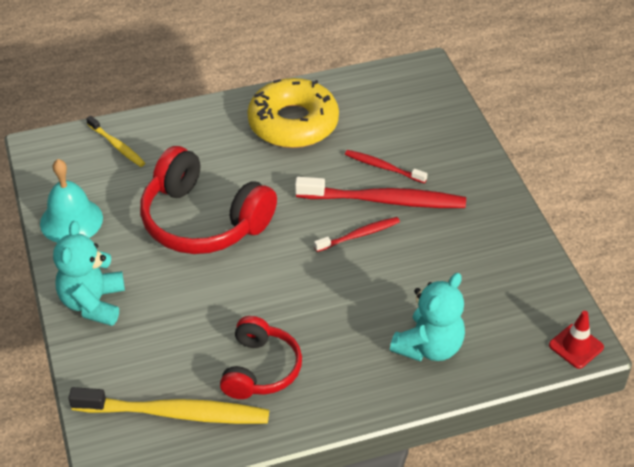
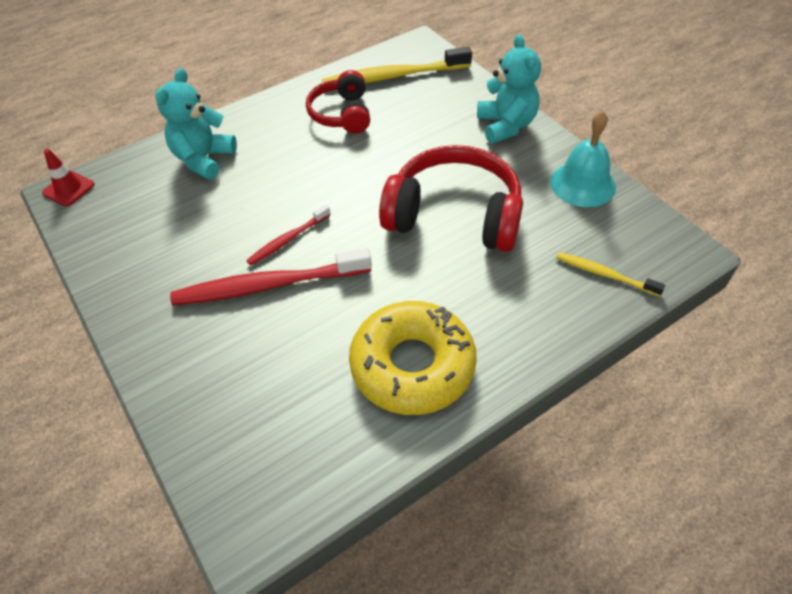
camera: 165 degrees right, 5 degrees up
red toothbrush [345,150,427,183] -> none

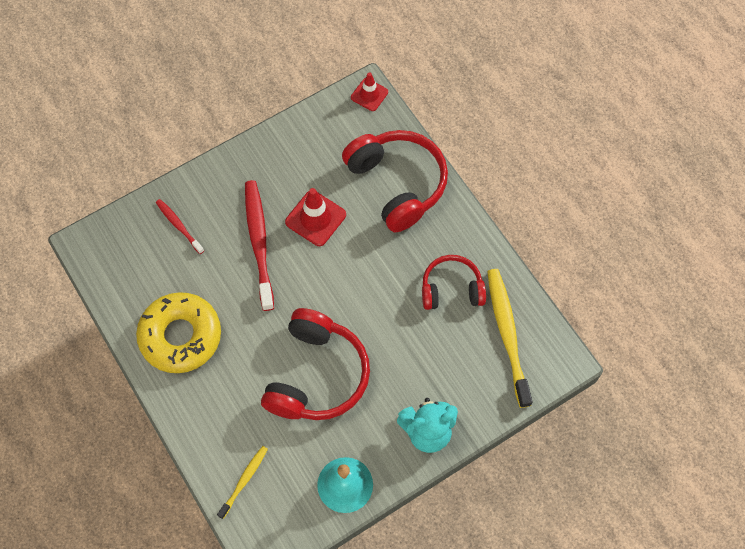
camera: 90 degrees right, 15 degrees up
turquoise teddy bear [155,68,237,179] -> red headphones [342,130,448,232]
red toothbrush [246,204,331,266] -> red toothbrush moved to [156,199,204,254]
none -> red traffic cone [285,188,346,246]

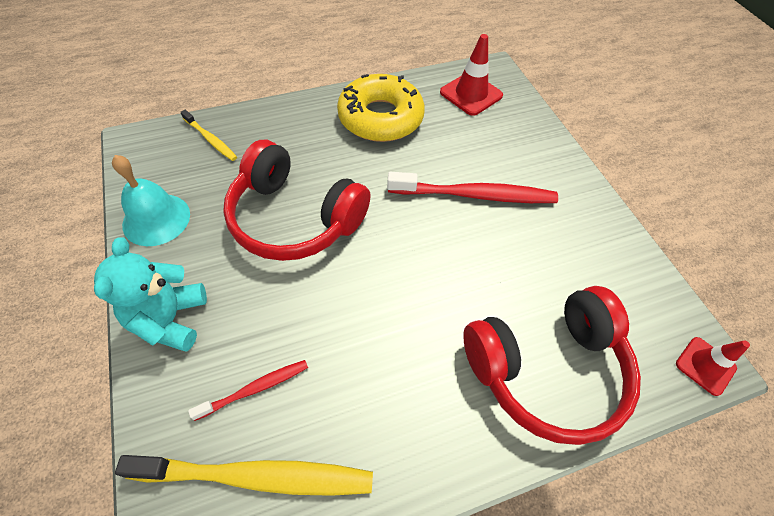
camera: 100 degrees right, 10 degrees down
red toothbrush [156,199,204,254] -> red toothbrush moved to [188,360,308,421]
red traffic cone [285,188,346,246] -> red traffic cone moved to [440,34,503,116]
red headphones [422,255,486,310] -> none

